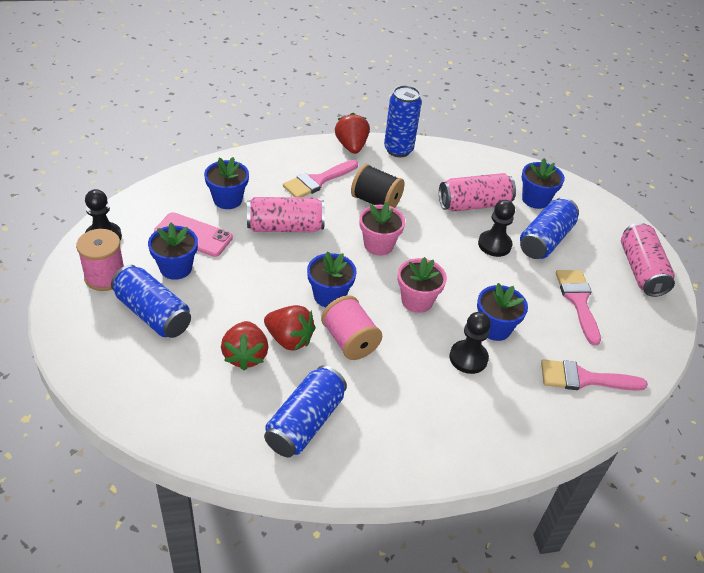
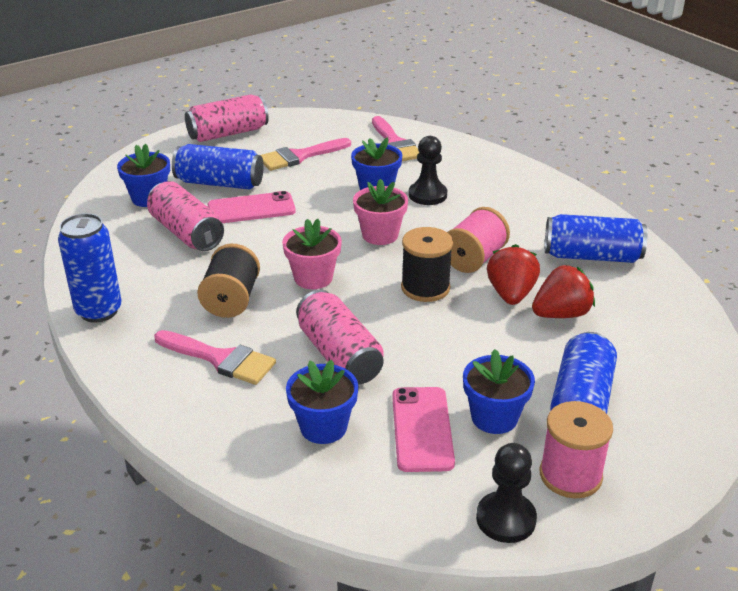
camera: 110 degrees left, 10 degrees down
blue flower pot [307,251,357,307] -> black spool [401,227,453,302]
red strawberry [335,113,370,154] -> none
black pawn [478,200,515,257] -> pink phone [208,191,296,223]

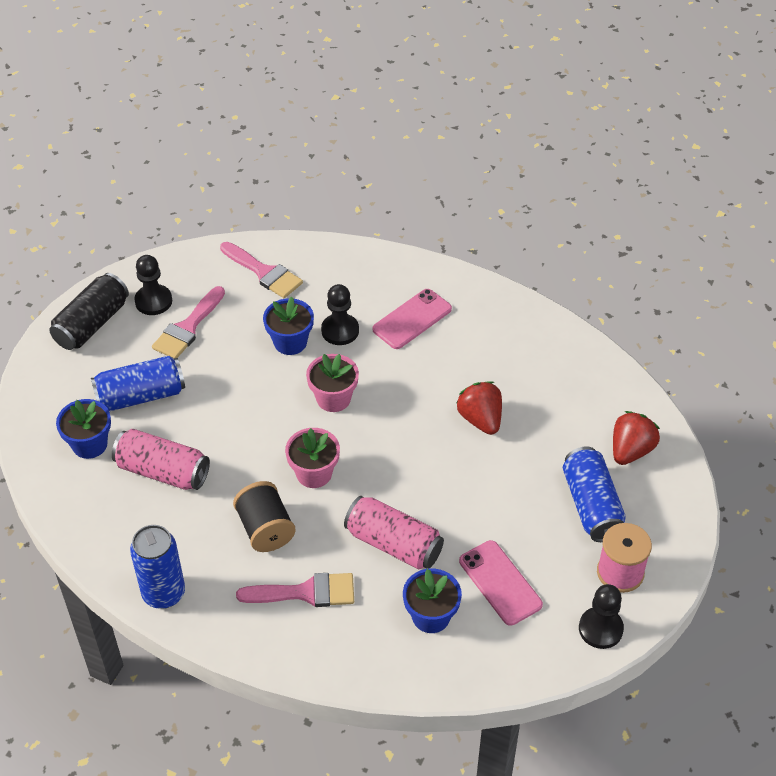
camera: 30 degrees left, 15 degrees up
pink can [185,94,269,142] -> black can [49,273,129,350]
pink phone [208,191,296,223] -> pink phone moved to [372,289,452,349]
black spool [401,227,453,302] -> none
pink spool [447,207,510,273] -> none
blue flower pot [463,349,535,434] -> none
red strawberry [532,265,595,318] -> red strawberry moved to [613,411,660,465]
blue can [545,214,648,263] -> none
none -> black pawn [134,255,172,315]

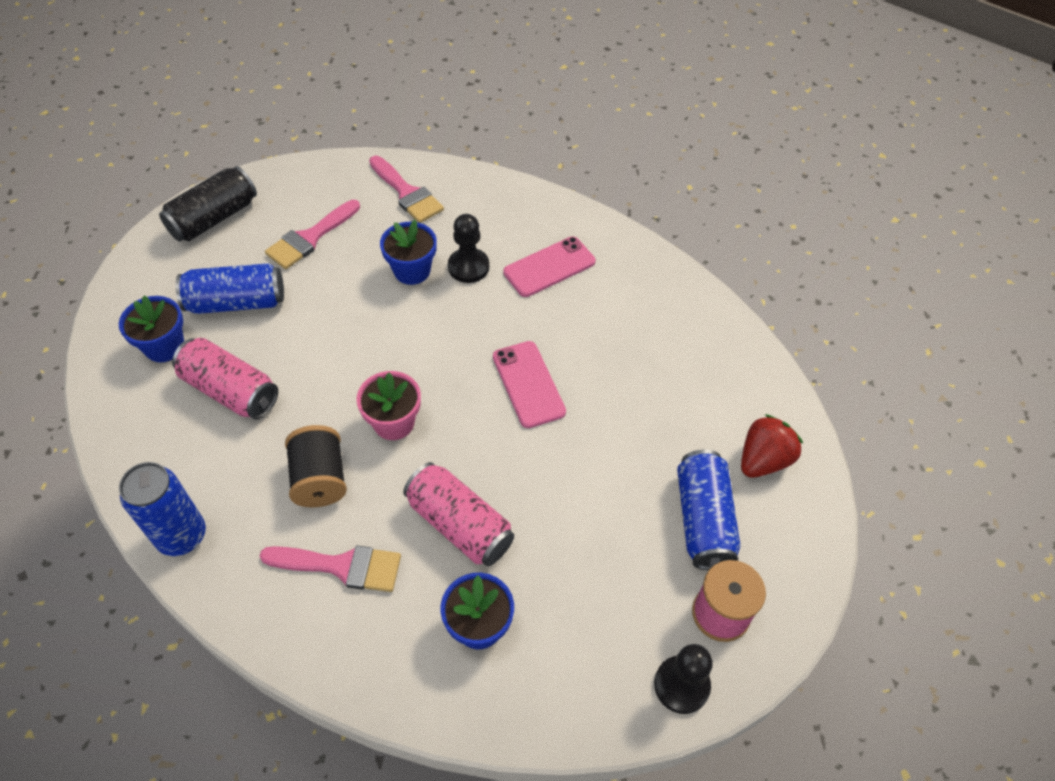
camera: 10 degrees right, 5 degrees up
black pawn [134,255,172,315] -> none
pink flower pot [306,354,359,412] -> none
red strawberry [456,381,502,435] -> none
pink phone [459,540,543,626] -> pink phone moved to [493,341,566,428]

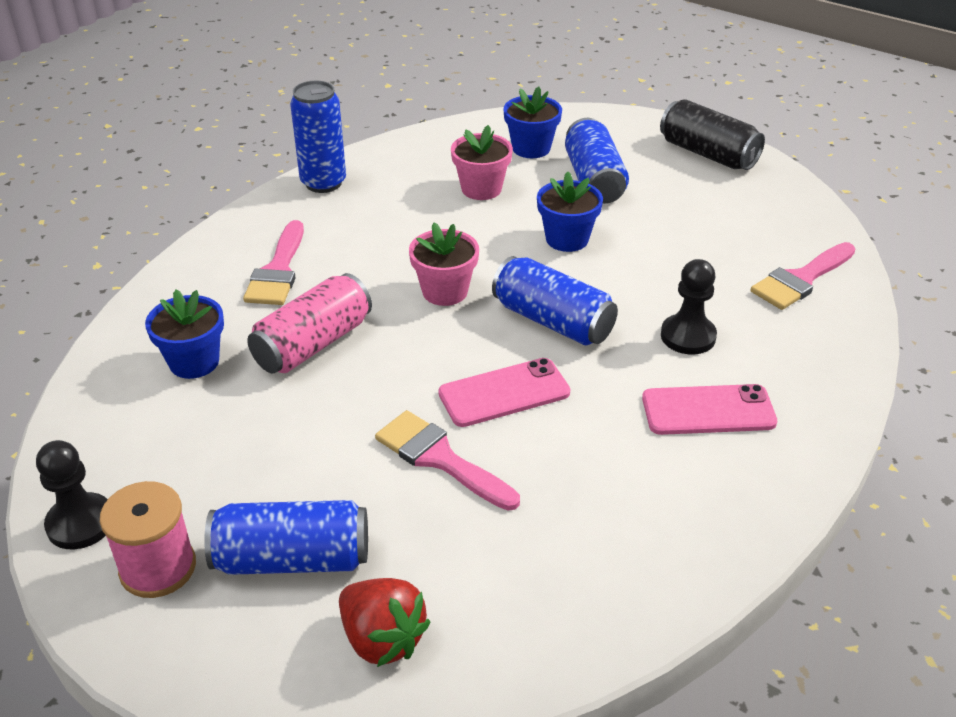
camera: 90 degrees right, 15 degrees down
pink can [172,338,278,420] -> pink flower pot [451,125,513,200]
pink brush [265,200,360,269] -> pink brush moved to [375,410,520,511]
black spool [285,425,347,507] -> none
blue flower pot [380,220,437,285] -> blue flower pot moved to [537,172,603,252]
pink phone [503,237,595,297] -> pink phone turned 60 degrees counterclockwise [642,384,777,435]
none -> blue can [492,256,618,345]

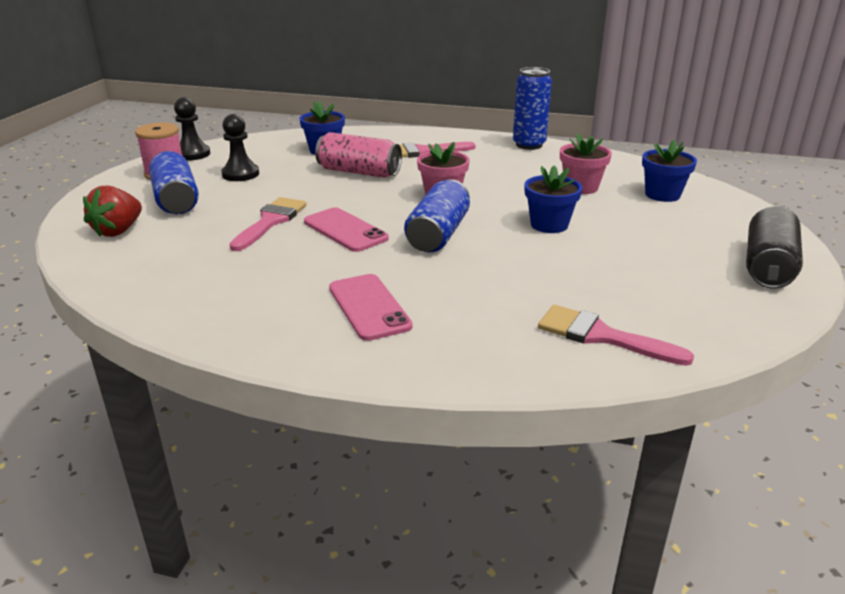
camera: 70 degrees right, 10 degrees down
blue can [565,118,629,204] -> none
black pawn [661,259,717,355] -> black pawn moved to [221,114,259,181]

